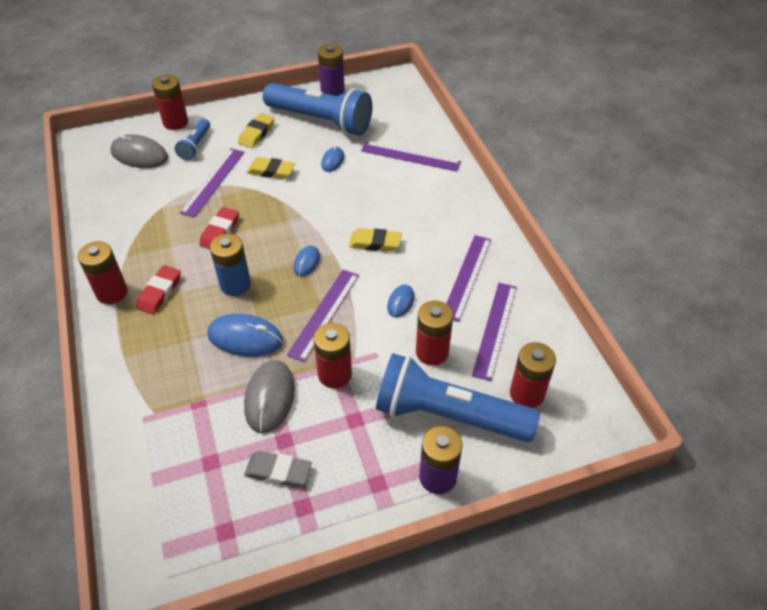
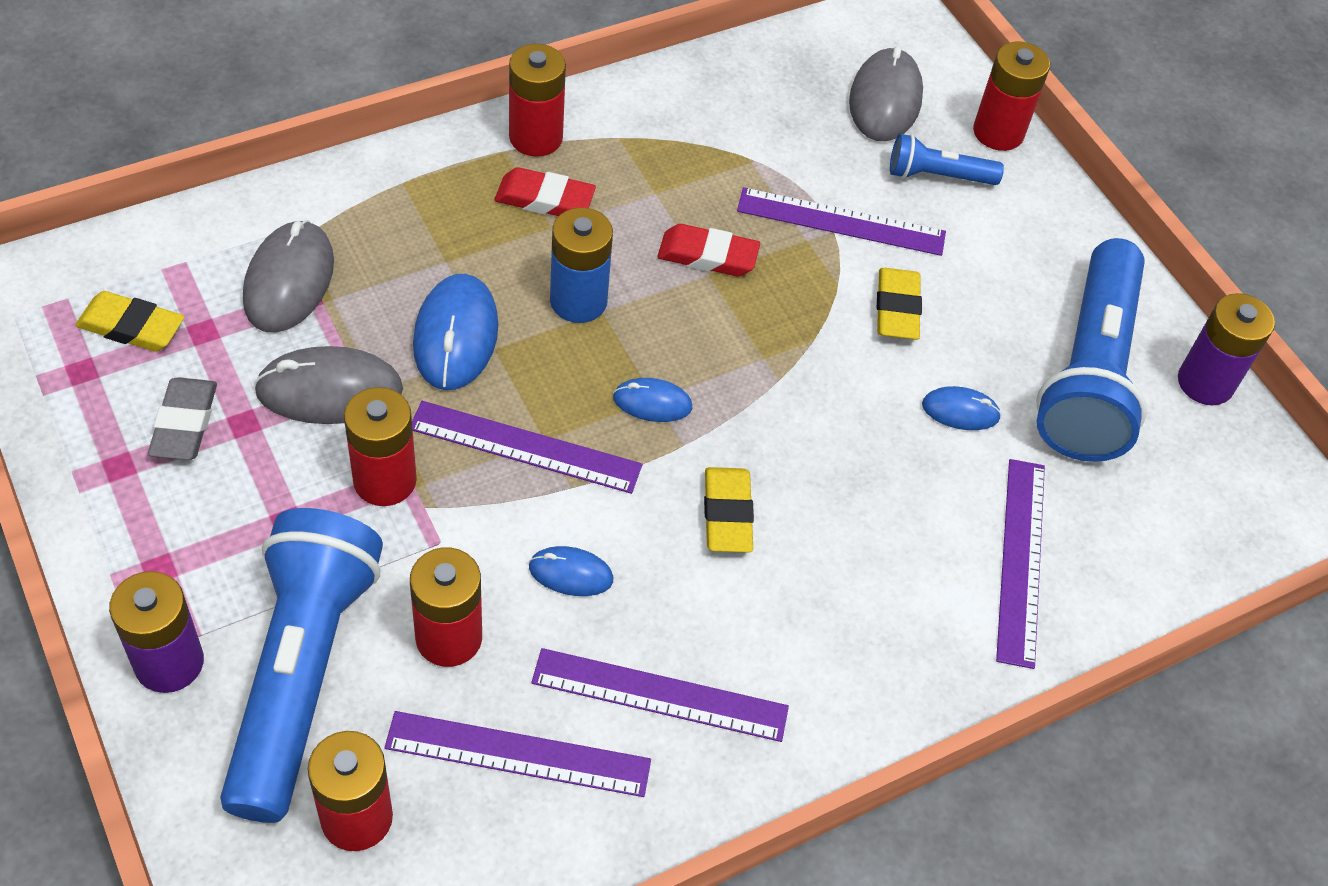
camera: 75 degrees right, 5 degrees up
yellow eraser [238,113,275,148] -> yellow eraser moved to [75,291,185,352]
none -> grey mouse [243,220,334,332]

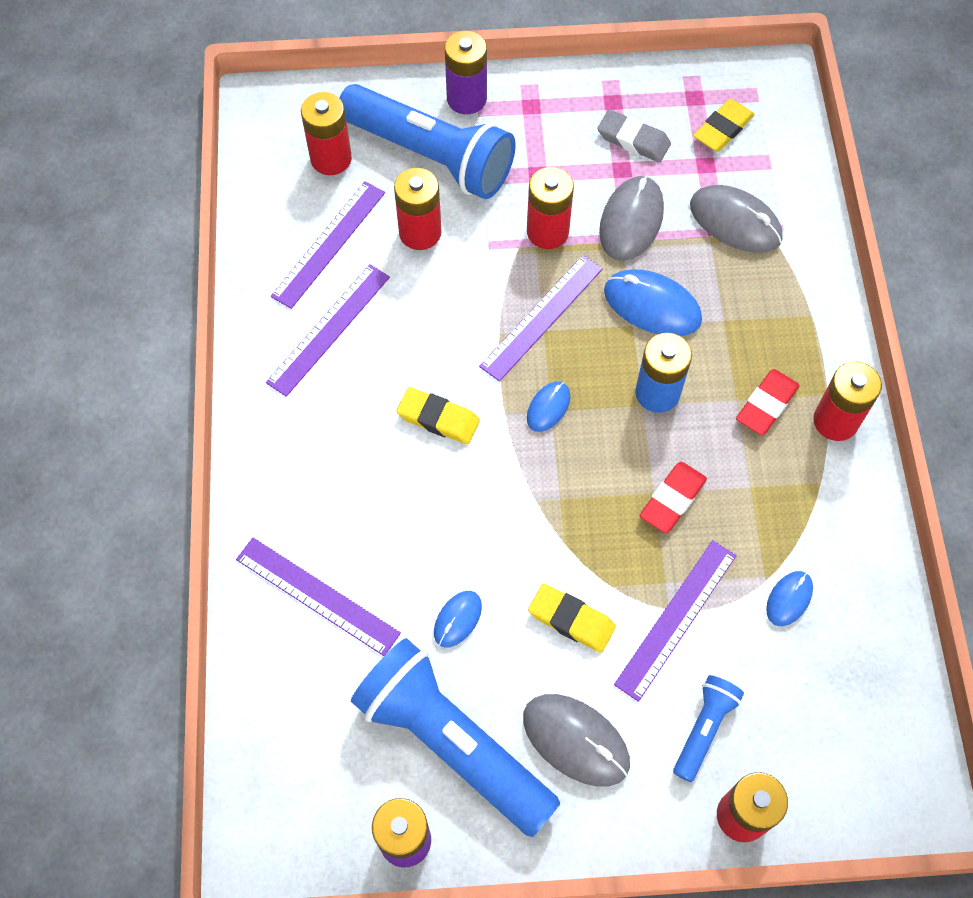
camera: 120 degrees right, 10 degrees up
blue mouse [529,546,613,596] -> blue mouse moved to [766,571,813,626]
grey mouse [849,46,923,141] -> grey mouse moved to [523,694,630,787]

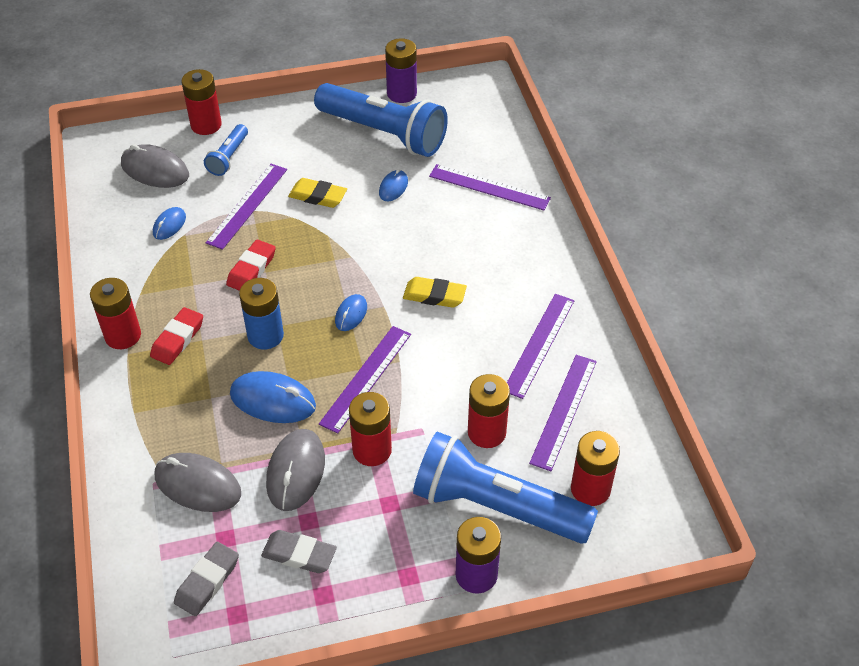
camera: 170 degrees right, 15 degrees down
grey mouse [523,694,630,787] -> grey mouse moved to [121,144,189,188]
yellow eraser [693,99,755,152] -> grey eraser [174,542,239,616]

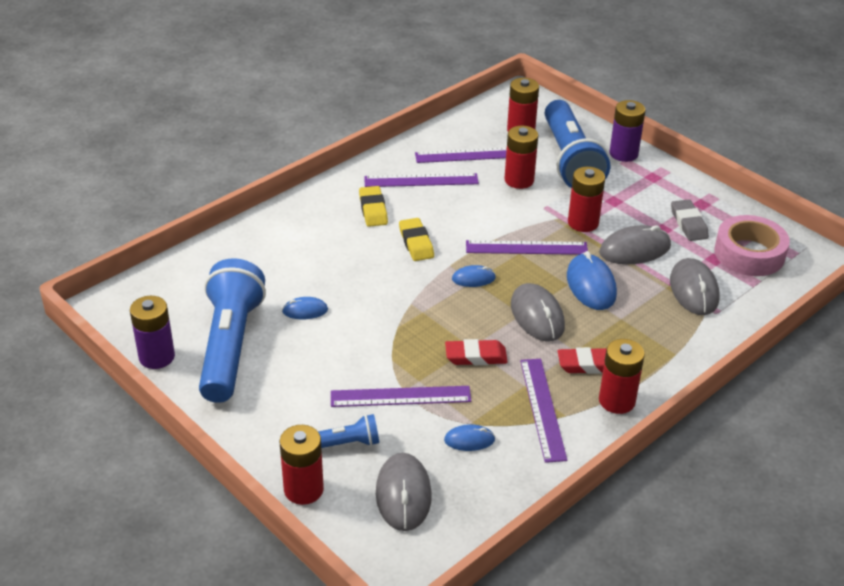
camera: 120 degrees left, 10 degrees down
grey eraser [174,542,239,616] -> pink tape [714,215,790,276]
blue battery [239,278,284,349] -> grey mouse [511,283,565,342]
yellow eraser [288,178,347,208] -> yellow eraser moved to [359,186,388,227]
purple ruler [429,164,551,210] -> purple ruler moved to [520,359,567,463]

